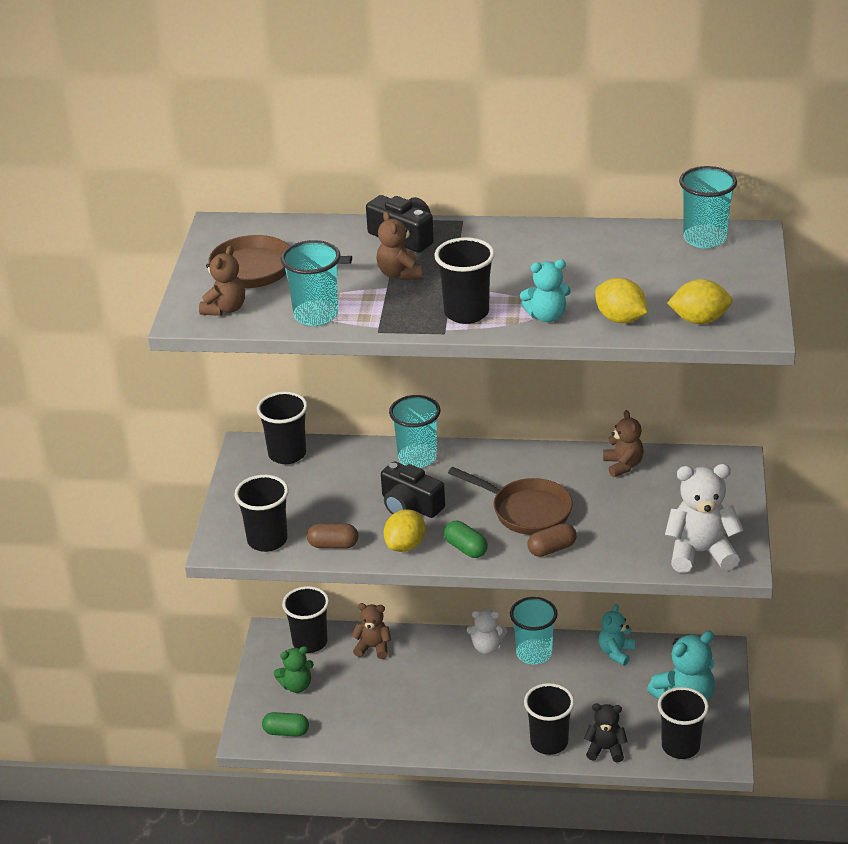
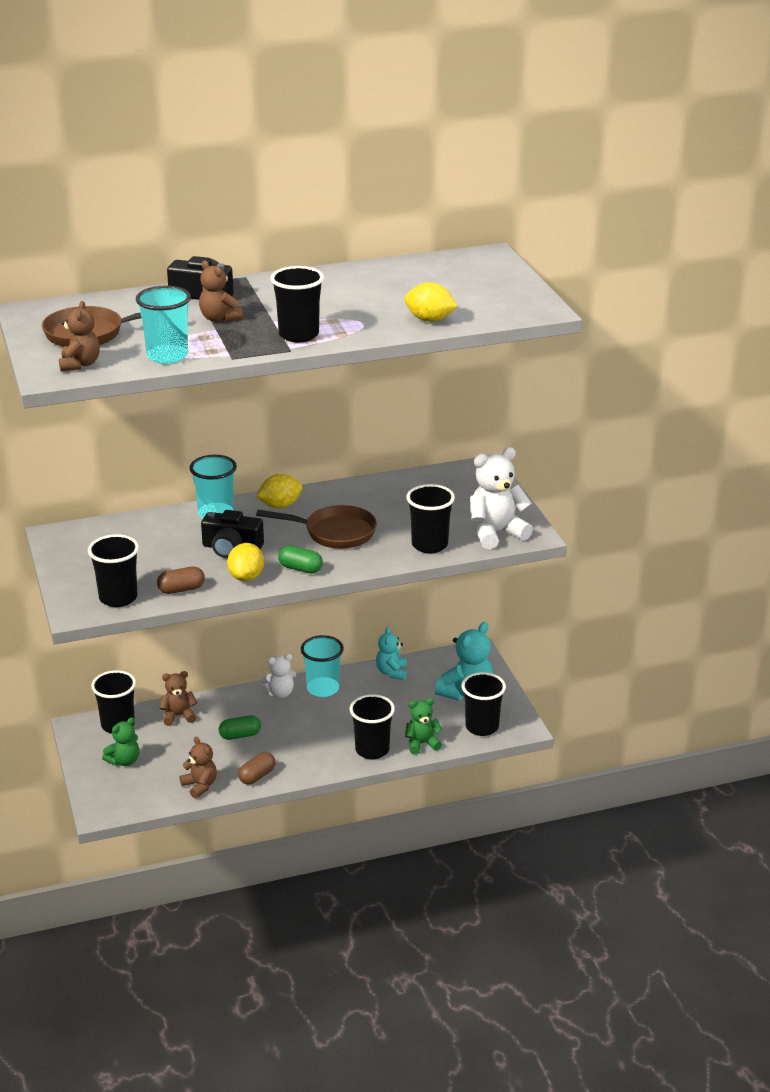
camera: 25 degrees left, 5 degrees down
black cup [257,391,308,464] -> black cup moved to [406,484,455,553]
green capsule [262,712,309,737] -> green capsule moved to [219,715,261,740]
turquoise teddy bear [520,259,571,322] -> none
brown capsule [528,523,577,557] -> brown capsule moved to [238,752,276,785]
black teddy bear [584,703,628,762] -> green teddy bear [405,698,443,754]
brown teddy bear [603,410,644,477] -> brown teddy bear moved to [180,737,217,799]
yellow lemon [667,279,732,324] -> yellow lemon moved to [256,474,303,508]
turquoise cup [679,166,737,249] -> none

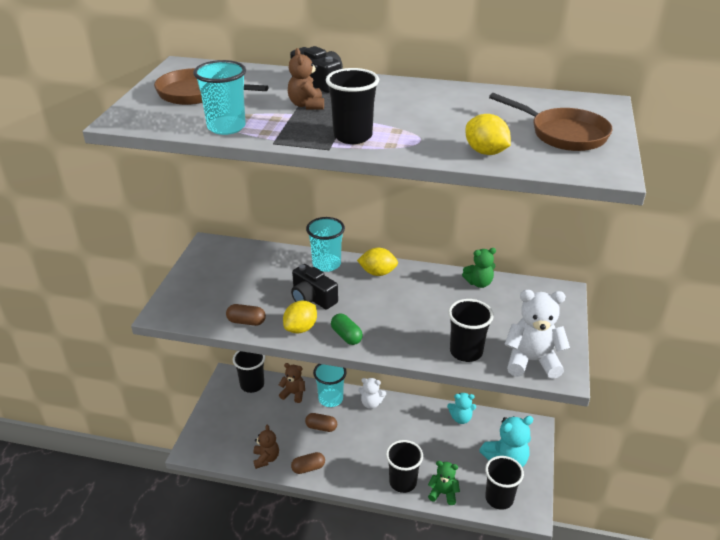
camera: 30 degrees right, 5 degrees up
brown teddy bear [59,301,100,371] -> none
black cup [88,534,139,607] -> none
green teddy bear [102,717,139,766] -> green teddy bear moved to [462,248,496,288]
green capsule [219,715,261,740] -> brown capsule [305,413,337,432]
brown pan [256,505,377,549] -> brown pan moved to [489,93,612,151]
turquoise cup [301,635,344,697] -> turquoise cup moved to [313,364,347,407]
turquoise teddy bear [376,627,407,680] -> turquoise teddy bear turned 120 degrees counterclockwise [447,393,476,424]

